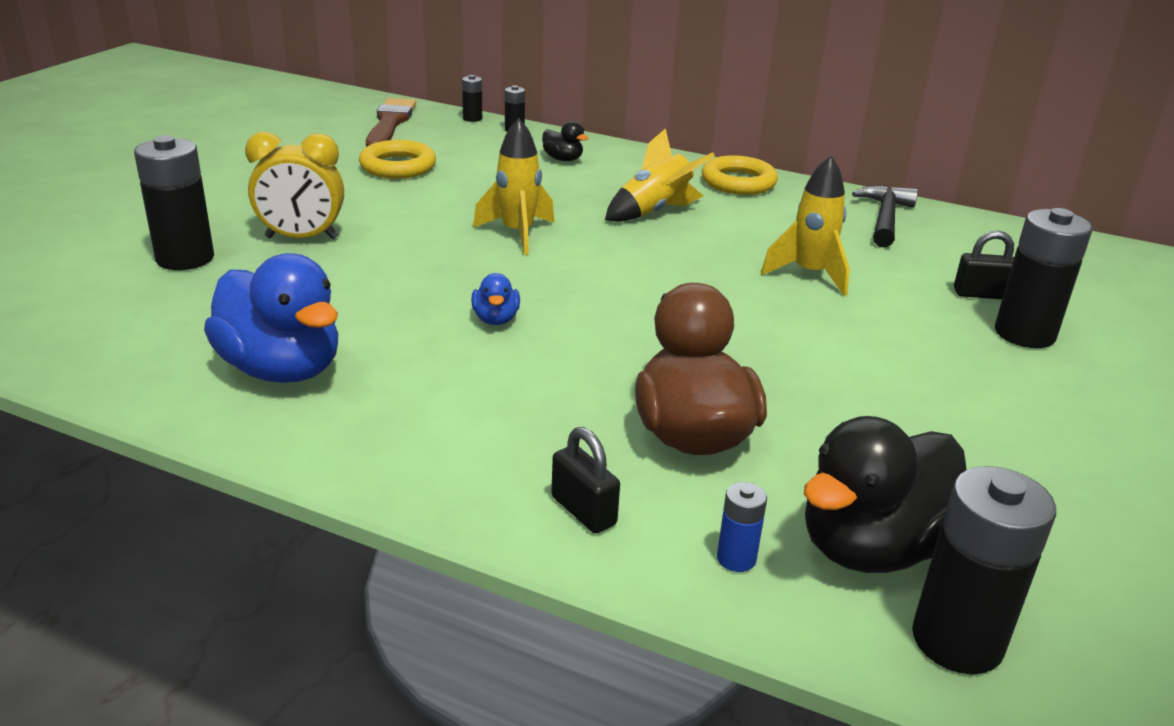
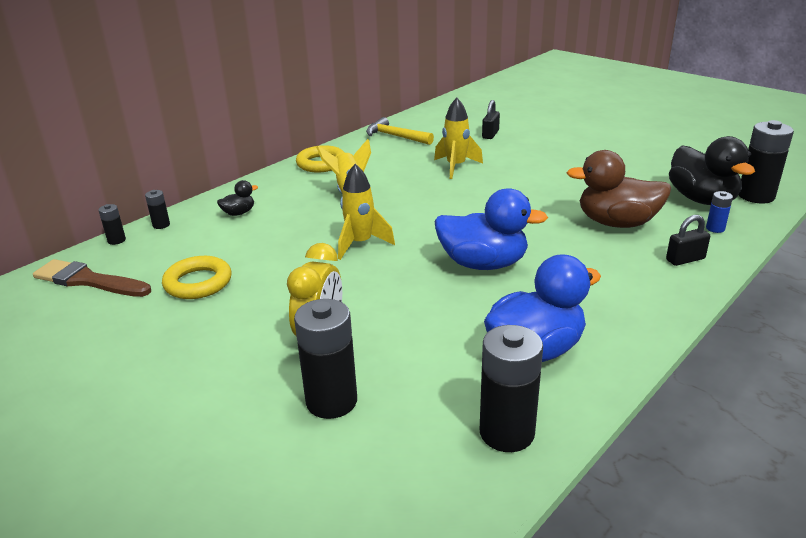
camera: 70 degrees left, 0 degrees up
blue duck [471,273,520,325] -> blue duck [434,188,548,270], size x2.17
black hammer [852,185,918,248] -> yellow hammer [366,117,434,145]
black battery [995,208,1093,348] -> black battery moved to [480,325,543,452]

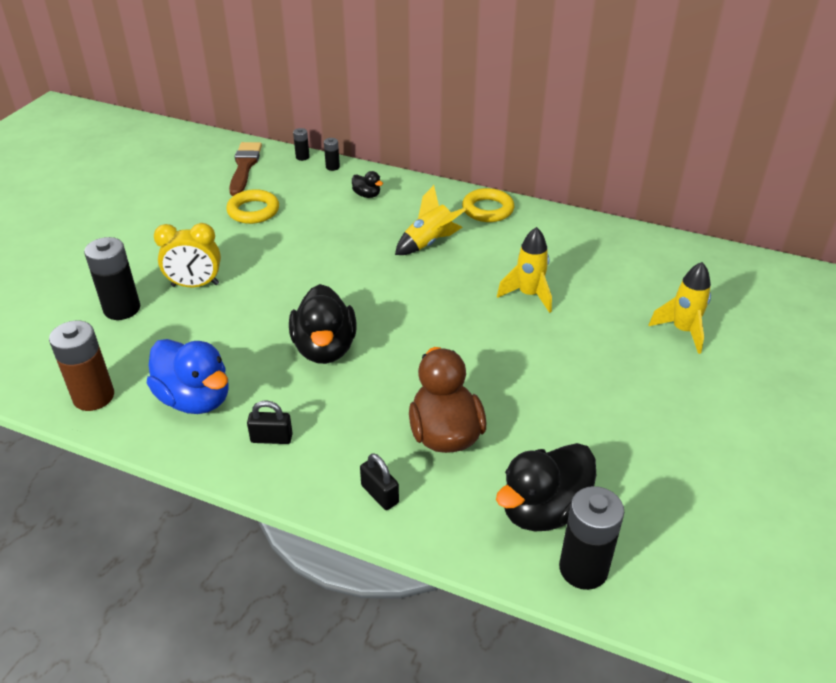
camera: 70 degrees right, 10 degrees up
yellow rocket [338,164,395,260] -> yellow rocket moved to [648,262,711,354]
yellow hammer [366,117,434,145] -> none
blue duck [434,188,548,270] -> black duck [289,284,356,364]
black battery [480,325,543,452] -> brown battery [49,321,114,411]
black padlock [482,100,500,139] -> black padlock moved to [247,400,293,444]
blue battery [706,191,733,233] -> none

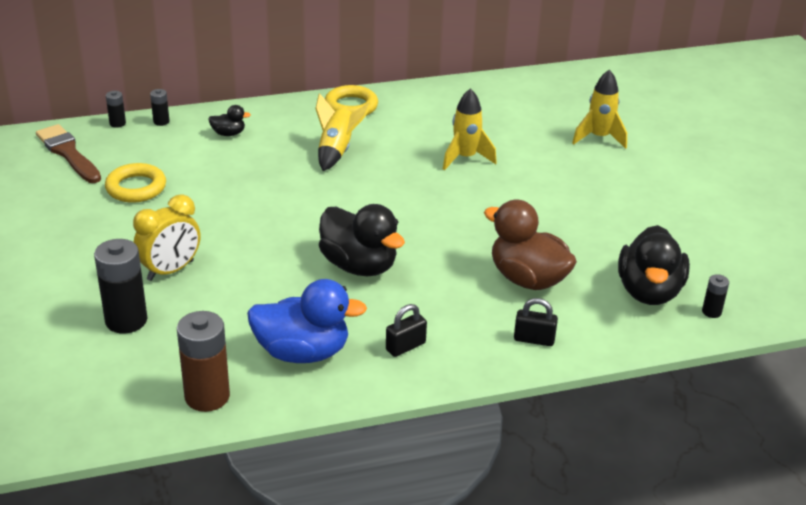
camera: 40 degrees left, 5 degrees down
black battery [559,486,624,590] -> black battery [702,274,729,318], size x0.48

